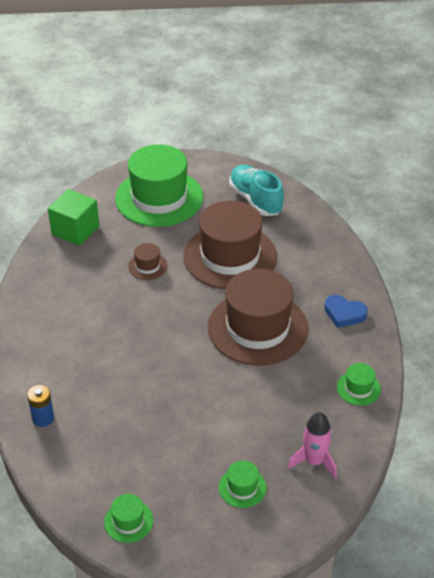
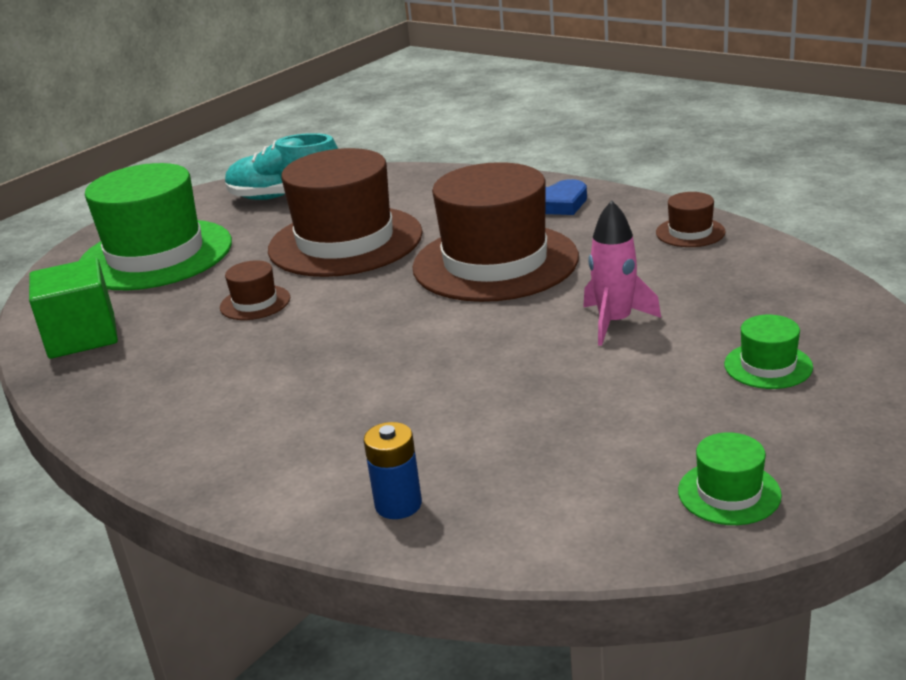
camera: 45 degrees left, 15 degrees down
pink rocket [288,412,337,478] -> pink rocket moved to [583,200,661,346]
green hat [337,363,381,406] -> brown hat [656,192,726,247]

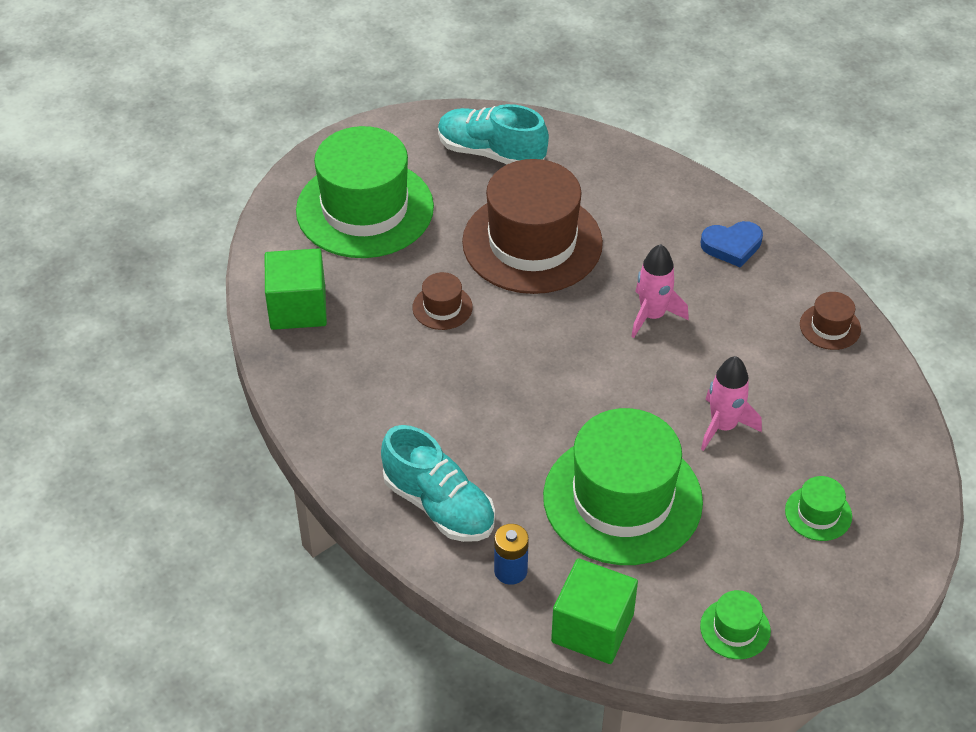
camera: 10 degrees right, 20 degrees up
brown hat [412,162,579,302] -> pink rocket [631,244,689,338]
none -> turquoise shoe [381,425,495,542]
none -> green hat [543,408,703,565]
none -> green cube [551,558,638,664]

